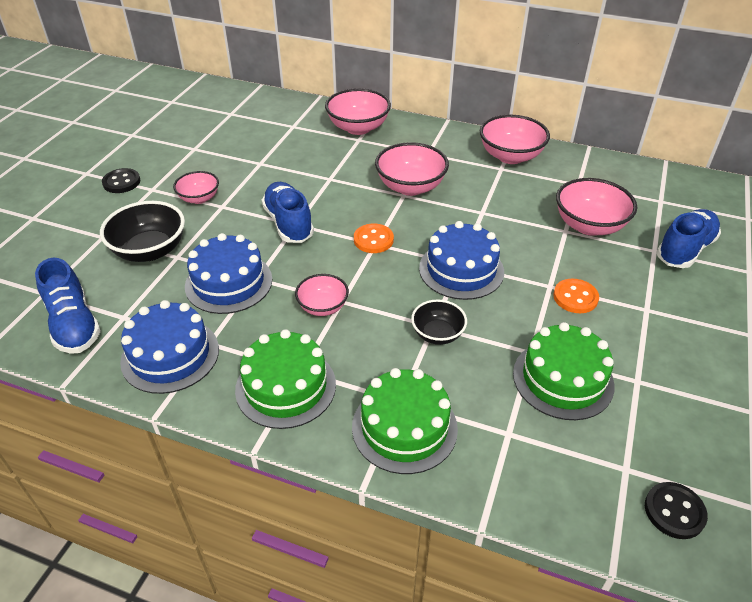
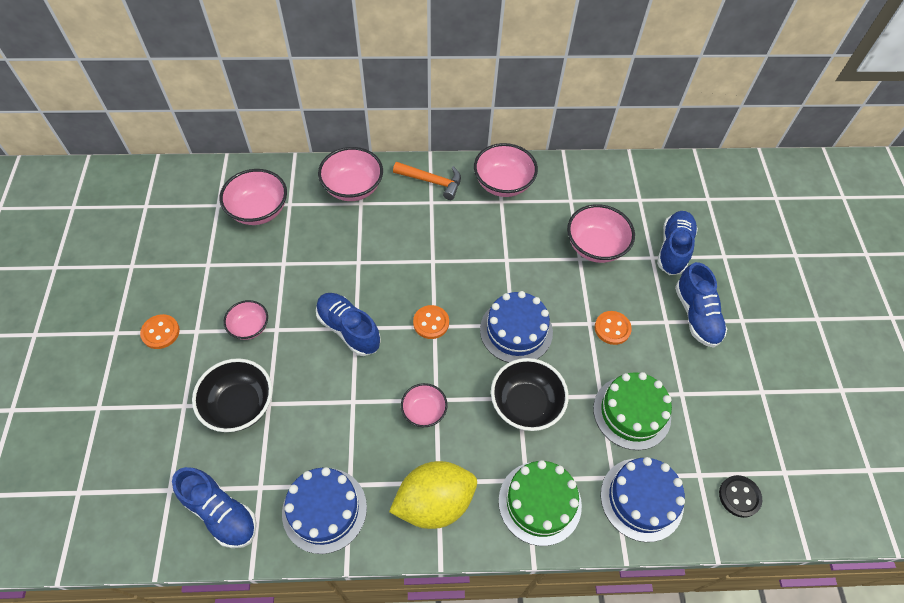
camera: 25 degrees left, 15 degrees up
black button [102,168,141,193] -> orange button [140,314,180,349]
blue cake [185,233,272,314] -> blue cake moved to [601,457,685,542]
green cake [235,329,336,429] -> yellow lemon [389,461,477,529]
pink bowl [375,142,449,196] -> pink bowl moved to [220,169,287,225]
black bowl [411,299,467,345] -> black bowl [491,358,569,431], size x1.66
none -> orange hammer [393,162,461,200]
none -> blue shoe [675,262,727,348]

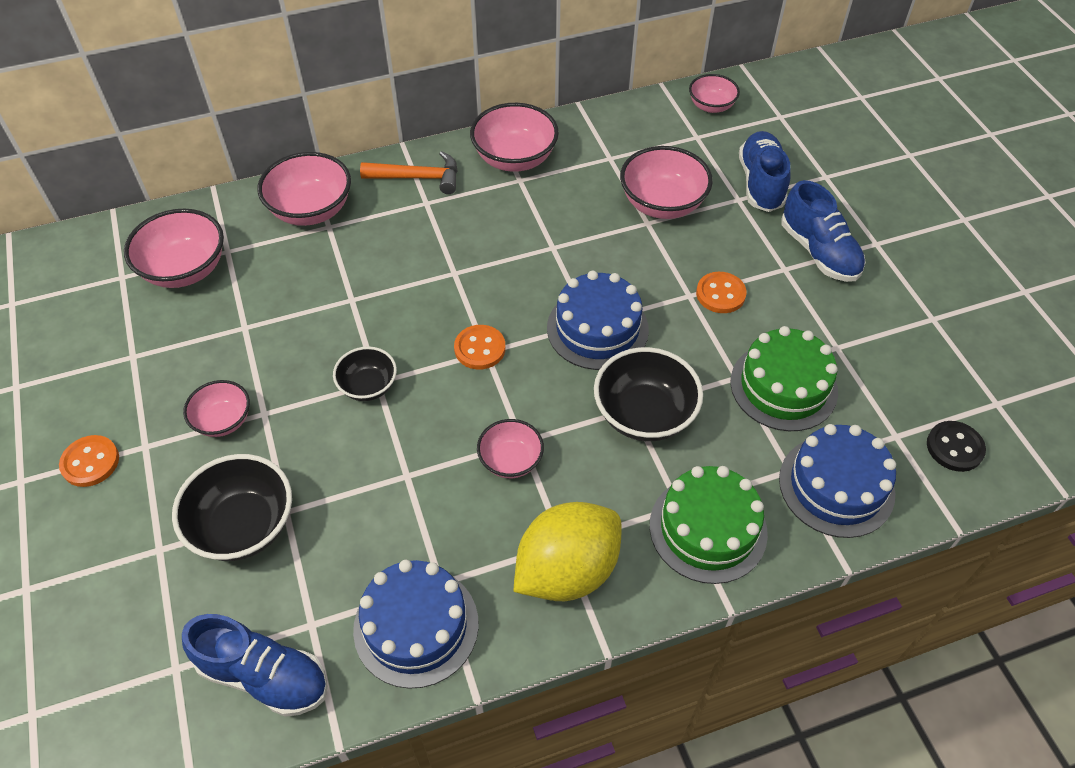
camera: 15 degrees left, 5 degrees down
blue shoe [316,293,381,356] -> black bowl [333,346,397,401]
none -> pink bowl [689,74,740,113]

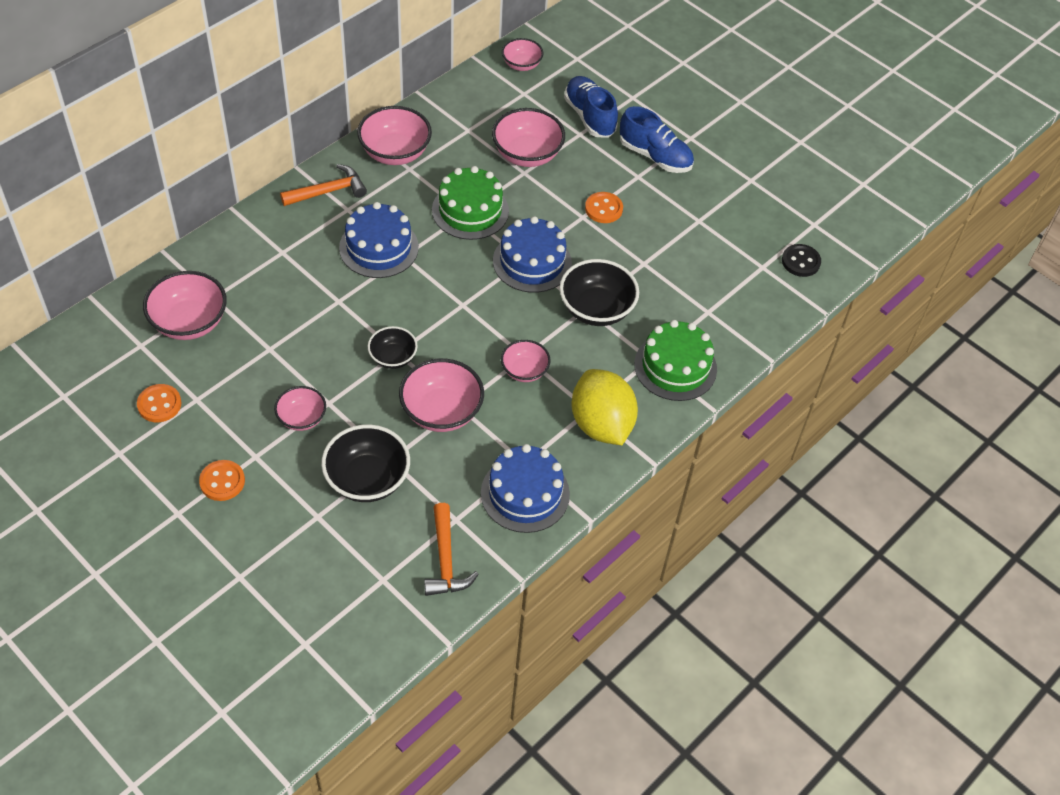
camera: 30 degrees left, 0 degrees up
blue shoe [182,614,328,717] -> orange hammer [424,503,479,596]
pink bowl [257,152,351,226] -> pink bowl moved to [399,358,484,432]
orange button [454,325,505,370] -> orange button moved to [137,384,181,422]
yellow lemon [513,502,621,601] -> yellow lemon turned 45 degrees counterclockwise [572,369,638,445]
green cake [730,326,838,431] -> green cake moved to [432,166,509,240]
blue cake [779,424,896,538] -> blue cake moved to [339,202,419,278]

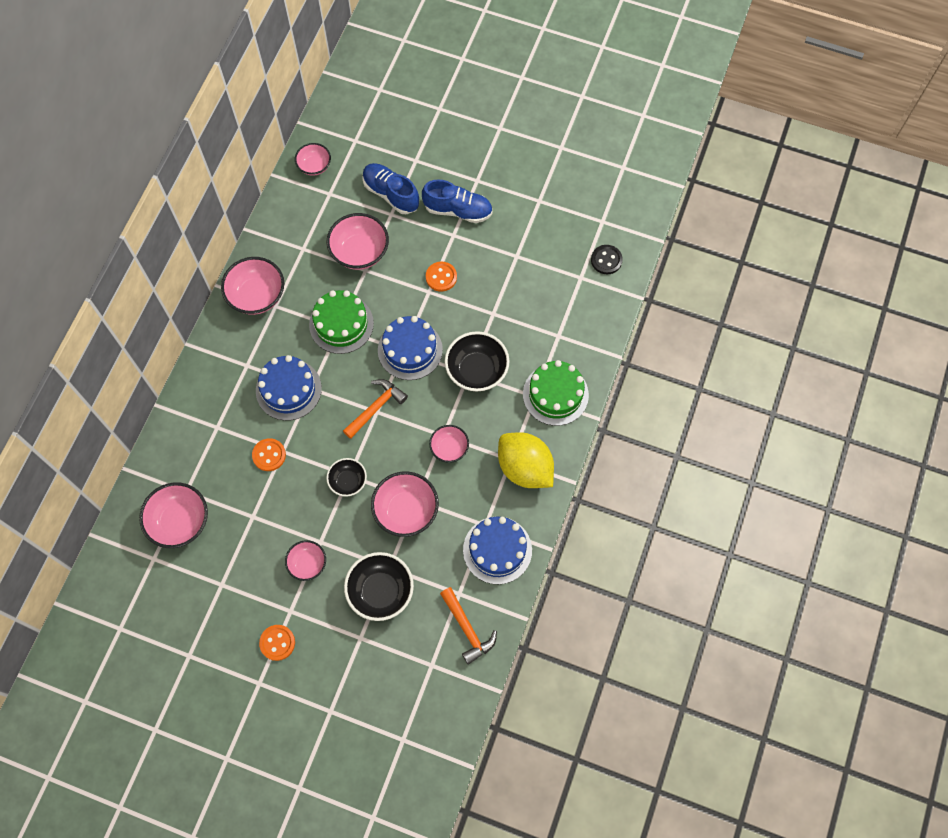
camera: 20 degrees left, 15 degrees up
orange button [137,384,181,422] -> orange button moved to [252,438,286,471]
orange hammer [280,164,367,206] -> orange hammer moved to [343,379,408,439]

